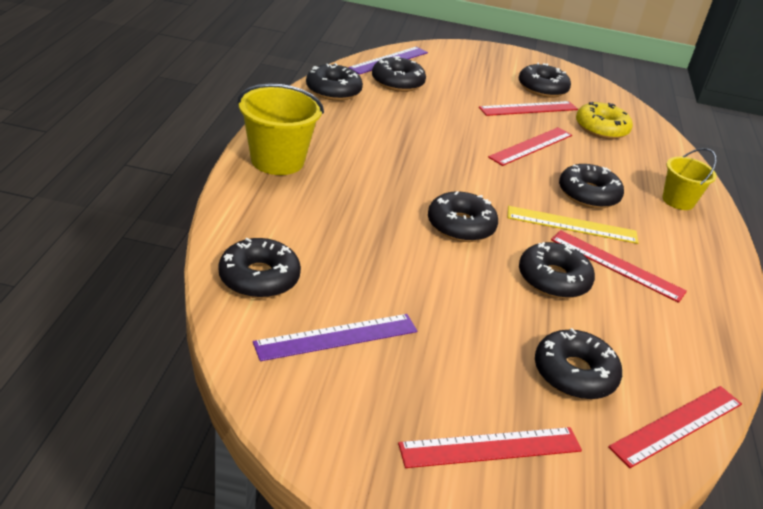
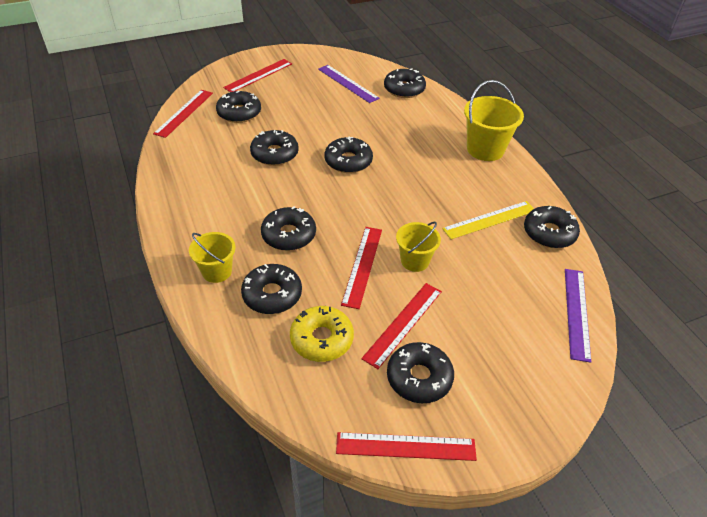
camera: 150 degrees right, 10 degrees up
purple ruler [253,314,417,361] -> purple ruler turned 75 degrees counterclockwise [318,65,380,103]
black donut [372,56,426,92] -> black donut moved to [241,264,302,314]
yellow ruler [507,206,639,244] -> yellow ruler moved to [442,201,534,239]
red ruler [551,230,687,303] -> red ruler moved to [336,432,477,461]
none -> yellow bucket [396,222,441,272]

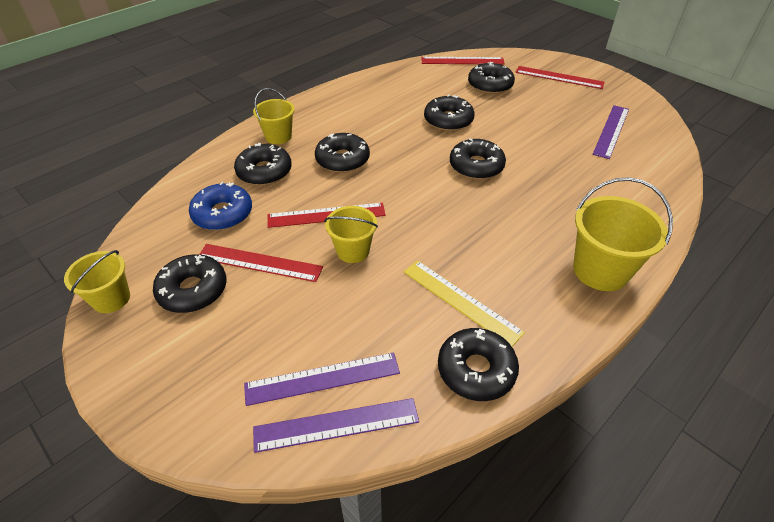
camera: 70 degrees right, 0 degrees up
yellow donut [290,306,354,362] -> blue donut [189,182,252,230]
red ruler [336,432,477,461] -> yellow bucket [64,250,130,313]
black donut [384,68,426,98] -> none
none -> purple ruler [244,352,400,406]

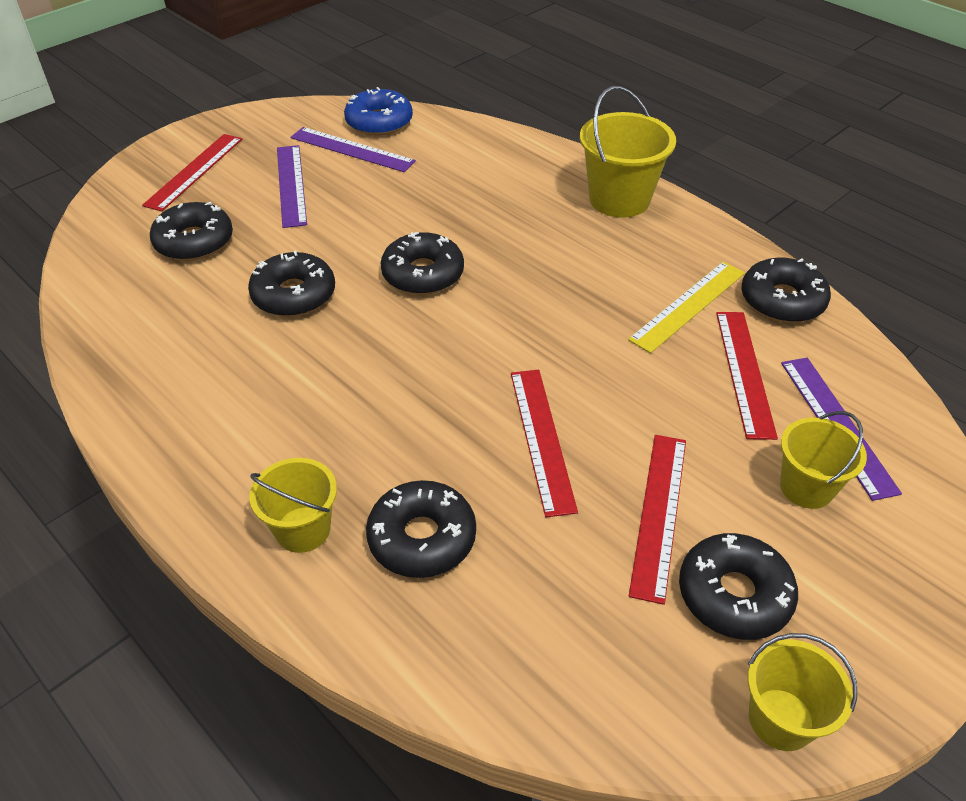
camera: 90 degrees left, 0 degrees up
blue donut [189,182,252,230] -> blue donut moved to [344,87,413,136]
purple ruler [253,398,419,453] -> purple ruler moved to [277,145,307,228]
black donut [315,133,370,173] -> none
yellow bucket [324,206,378,263] -> yellow bucket moved to [780,411,867,509]
red ruler [421,57,505,65] -> red ruler moved to [716,312,778,440]

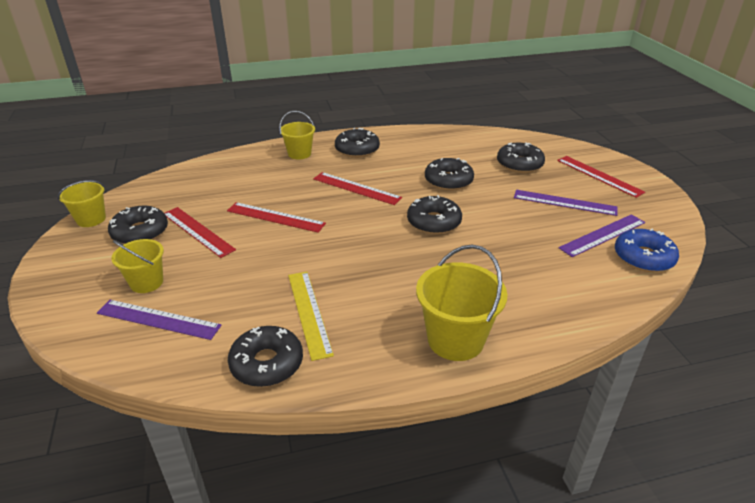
camera: 120 degrees right, 10 degrees down
black donut [366,480,476,578] -> black donut moved to [335,128,380,158]
red ruler [716,312,778,440] -> red ruler moved to [313,172,402,205]

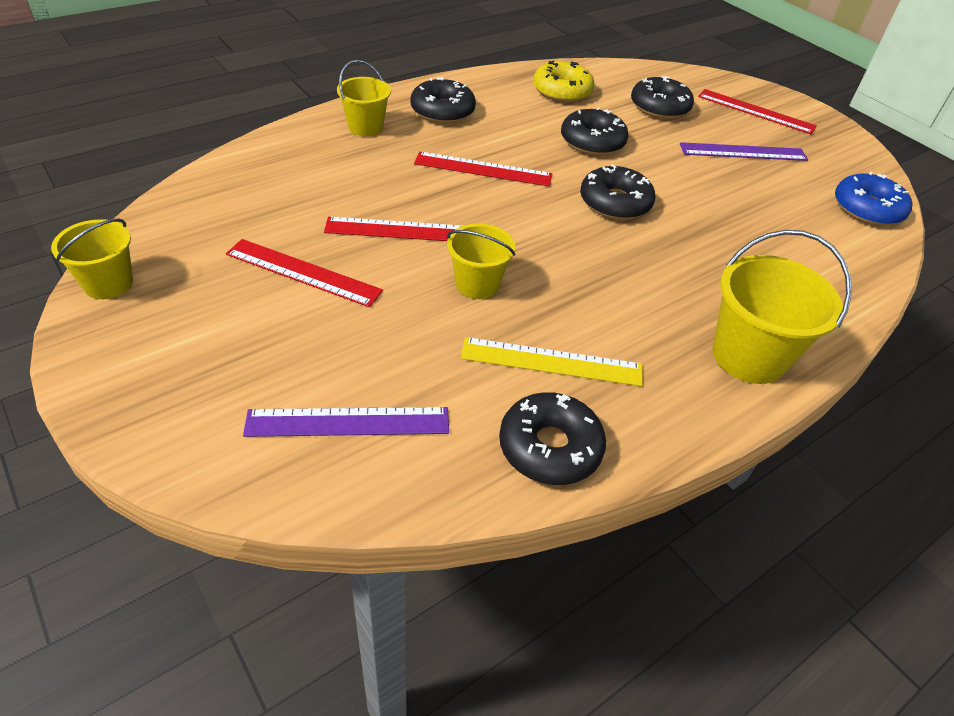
camera: 25 degrees left, 10 degrees up
black donut [108,206,168,244] -> none
yellow bucket [111,239,164,293] -> yellow bucket moved to [447,223,515,299]
yellow ruler [288,272,334,361] -> yellow ruler turned 45 degrees counterclockwise [461,337,643,386]
purple ruler [559,214,645,257] -> none
none -> yellow donut [533,60,595,102]

